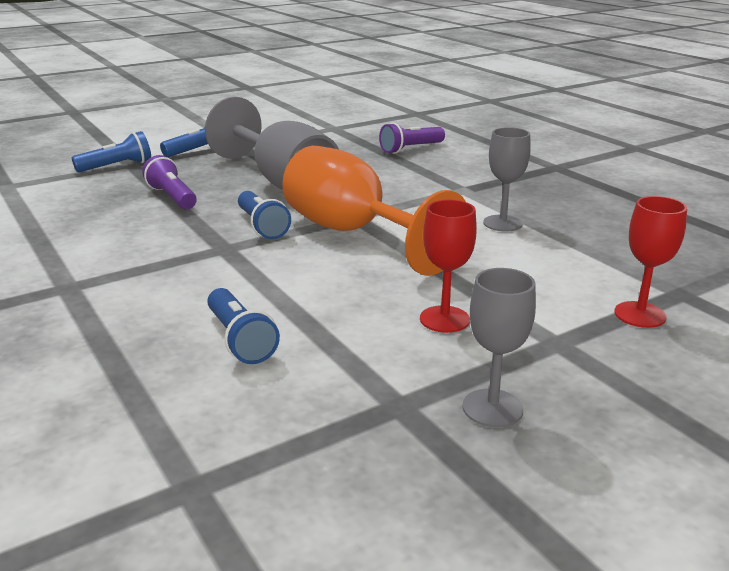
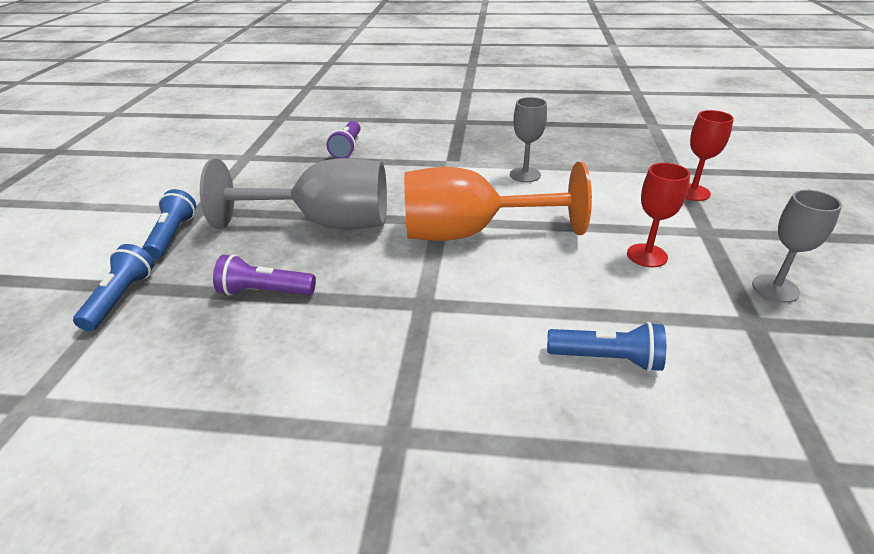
camera: 50 degrees left, 10 degrees up
blue flashlight [238,191,291,239] -> none

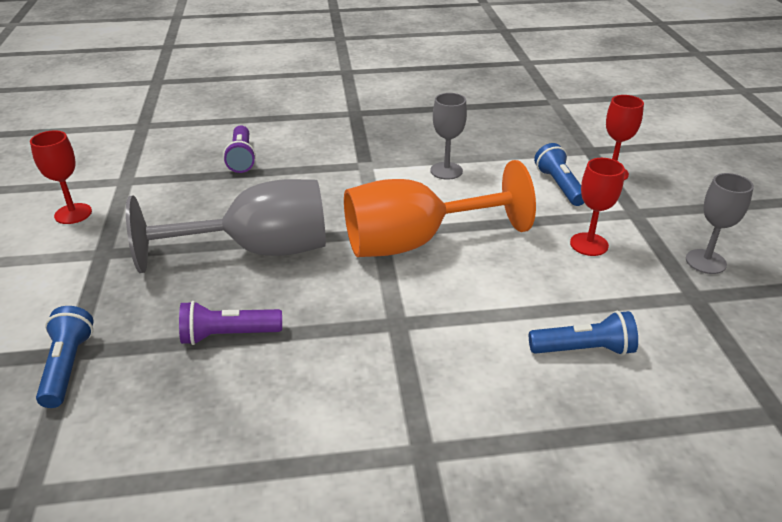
camera: 15 degrees left, 0 degrees up
blue flashlight [142,189,196,259] -> blue flashlight moved to [534,143,584,206]
none -> red goblet [30,130,92,224]

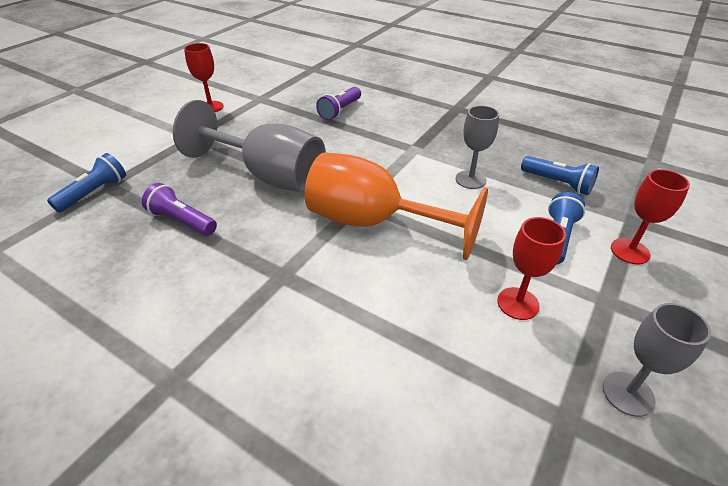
camera: 40 degrees right, 5 degrees up
blue flashlight [529,311,638,356] -> blue flashlight moved to [521,156,599,195]

